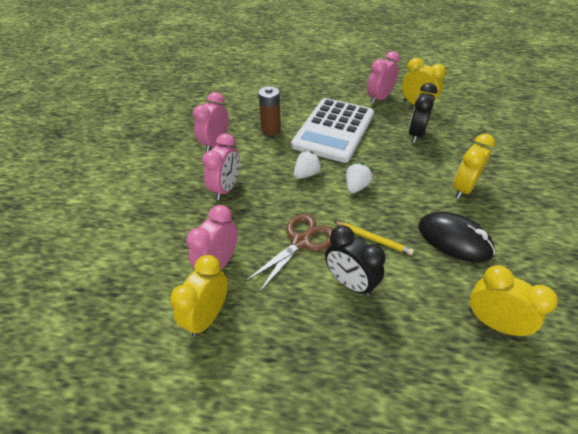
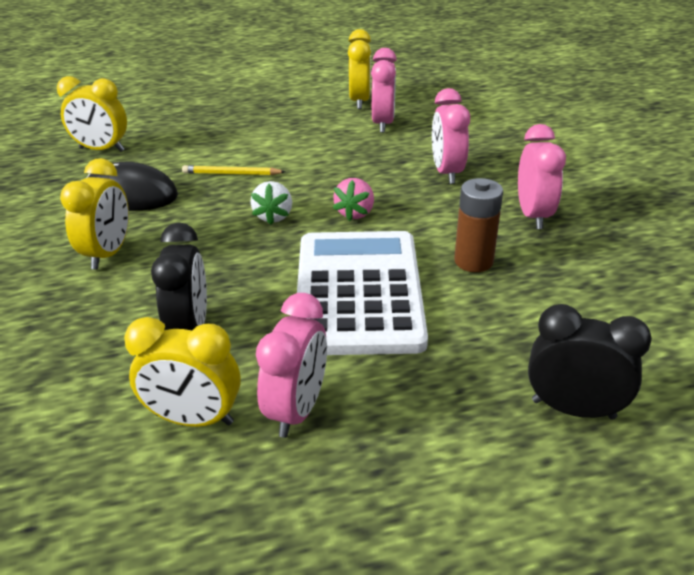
camera: 155 degrees right, 10 degrees down
brown scissors [245,214,333,293] -> none
white strawberry [294,150,322,179] -> pink strawberry [333,178,374,221]
black clock [325,226,385,297] -> black clock moved to [528,304,652,420]

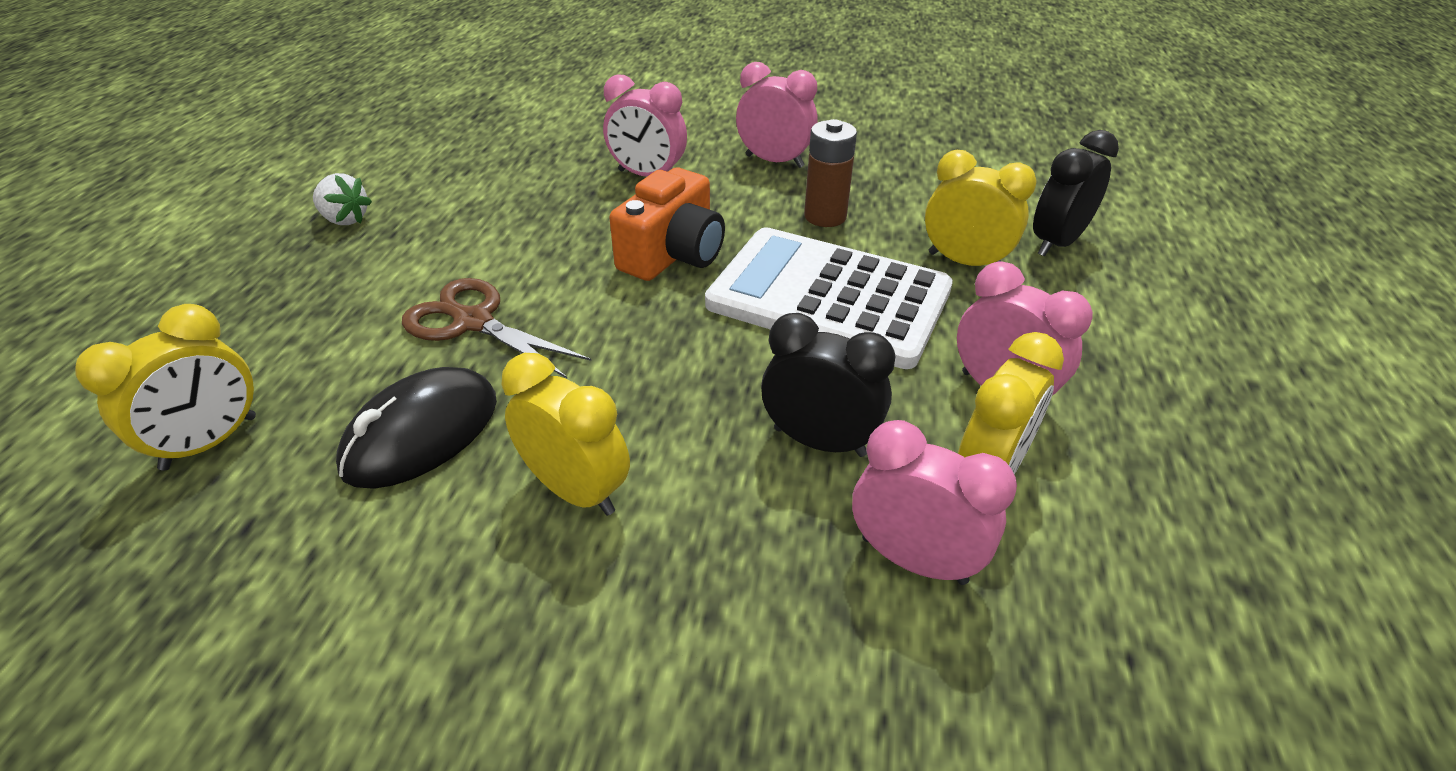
camera: 65 degrees left, 5 degrees up
yellow pencil [182,165,286,175] -> brown scissors [402,278,591,378]
white strawberry [250,181,292,225] -> white strawberry moved to [313,173,372,225]
pink strawberry [333,178,374,221] -> orange camera [609,168,725,281]
yellow clock [348,29,371,109] -> yellow clock moved to [925,150,1036,266]
pink clock [371,48,397,133] -> pink clock moved to [852,420,1017,585]

